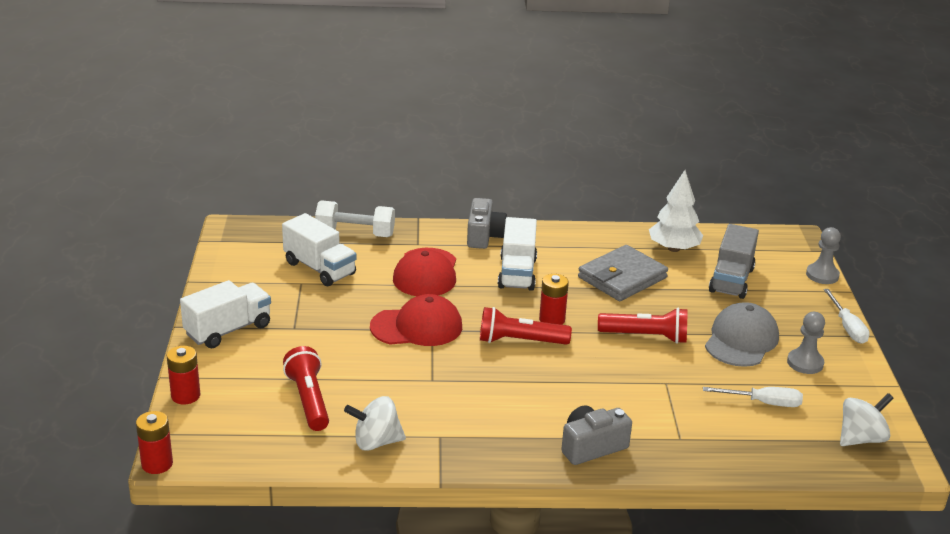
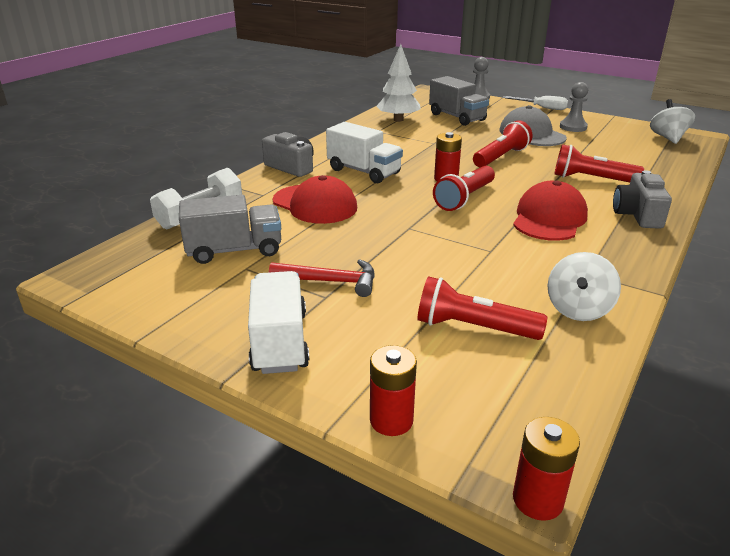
camera: 55 degrees left, 0 degrees up
white truck [282,213,356,286] -> grey truck [179,195,281,264]
red cap [370,294,462,346] -> red cap moved to [513,181,588,241]
grey wallet [578,245,668,301] -> none
white screwdriver [703,387,803,407] -> none
none -> red hammer [269,259,375,297]
none -> red flashlight [554,144,644,182]

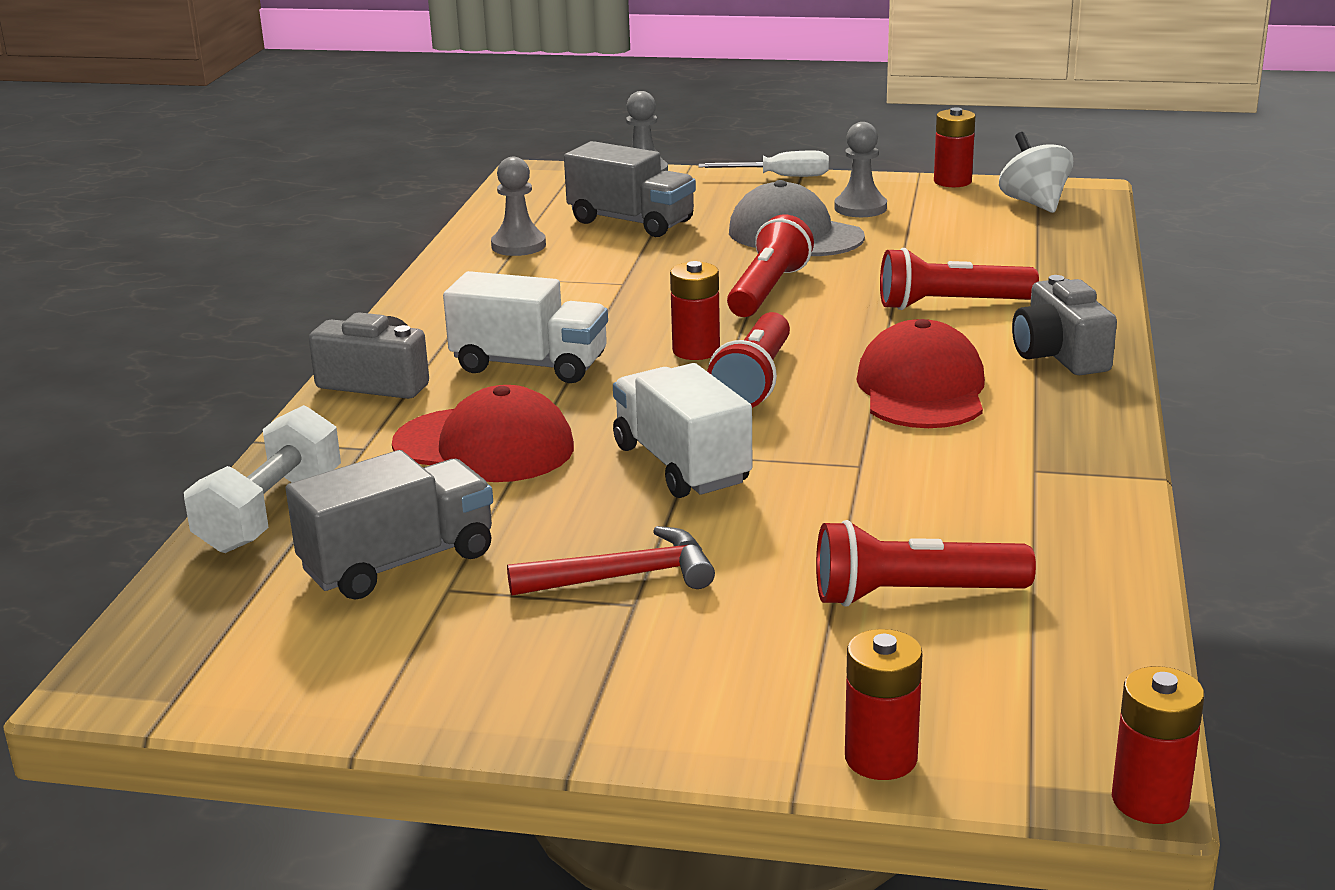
camera: 20 degrees left, 5 degrees down
white truck [248,271,309,374] -> white truck moved to [613,363,753,498]
white tree [376,44,421,122] -> grey pawn [491,157,546,256]
white spinning top [547,252,621,321] -> none
none -> red battery [934,107,975,187]

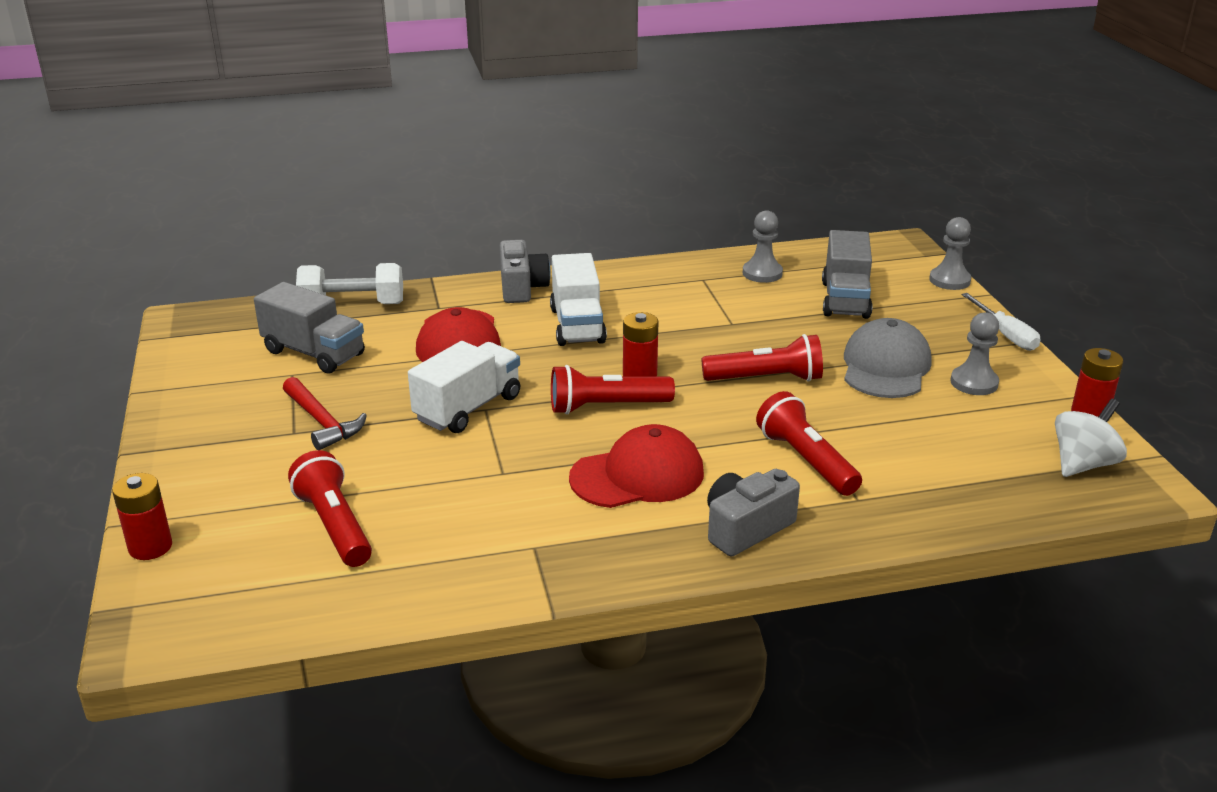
camera: 65 degrees right, 5 degrees up
red battery [1112,666,1204,824] -> none

